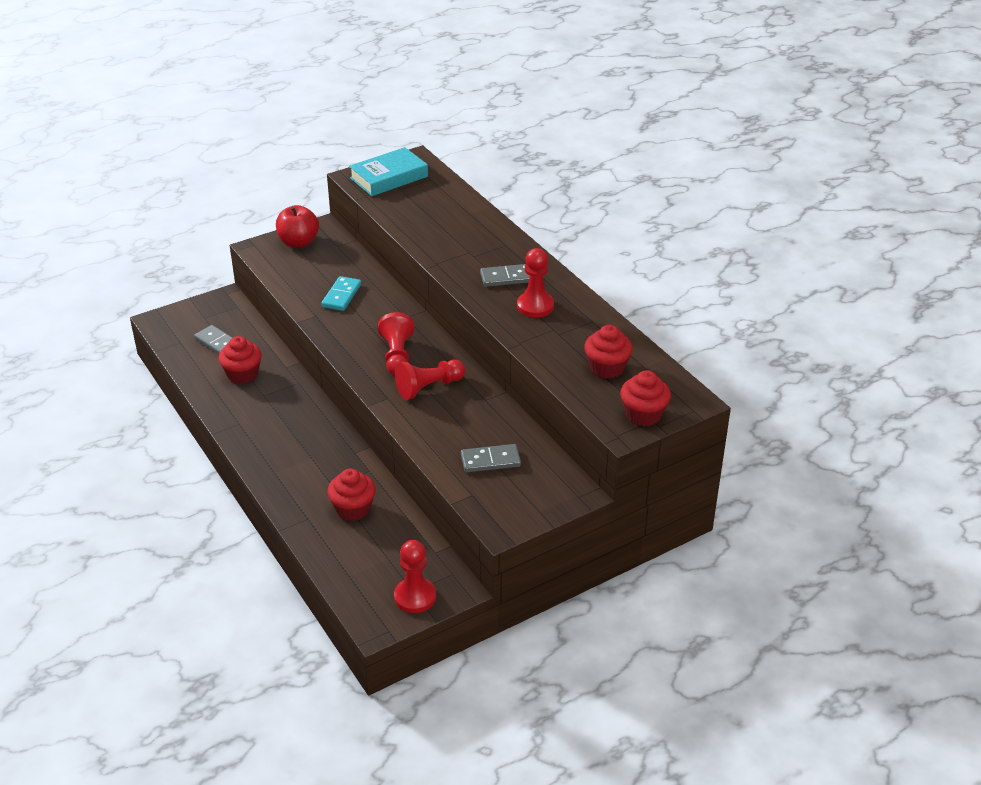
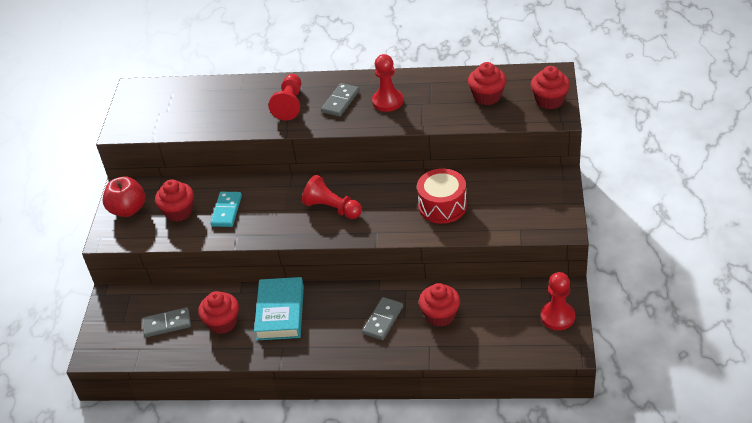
camera: 50 degrees left, 5 degrees up
turquoise domino [321,276,361,311] -> turquoise domino turned 45 degrees clockwise [210,192,242,227]
turquoise book [349,147,428,196] -> turquoise book moved to [254,277,304,340]
red pawn [395,359,465,400] -> red pawn moved to [268,74,301,120]
grey domino [461,444,521,472] -> grey domino moved to [362,297,403,340]
none -> red cupcake [155,179,194,222]
none -> red drum [417,168,467,224]

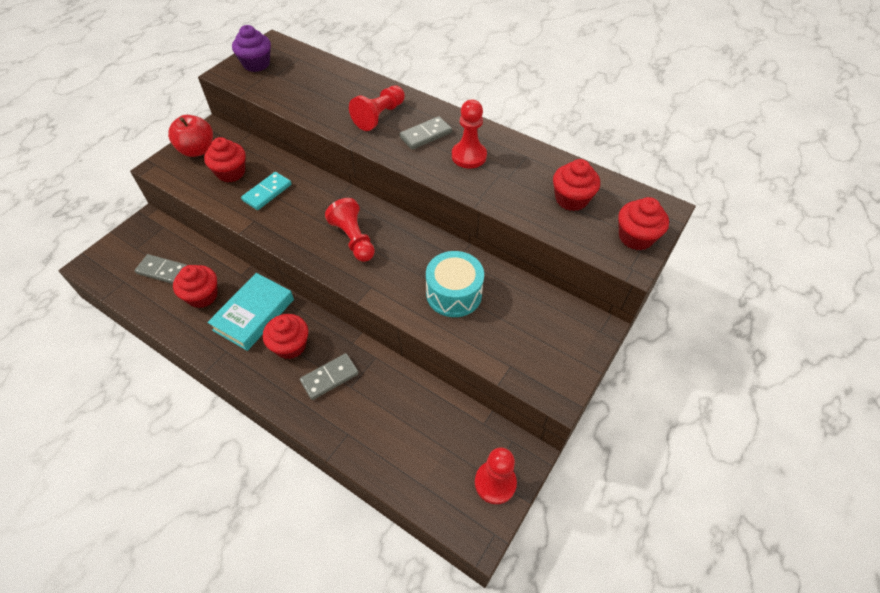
camera: 25 degrees right, 10 degrees up
red drum [417,168,467,224] -> turquoise drum [426,251,484,317]
red cupcake [419,283,460,327] -> red cupcake moved to [263,314,308,359]
none -> purple cupcake [232,25,271,72]

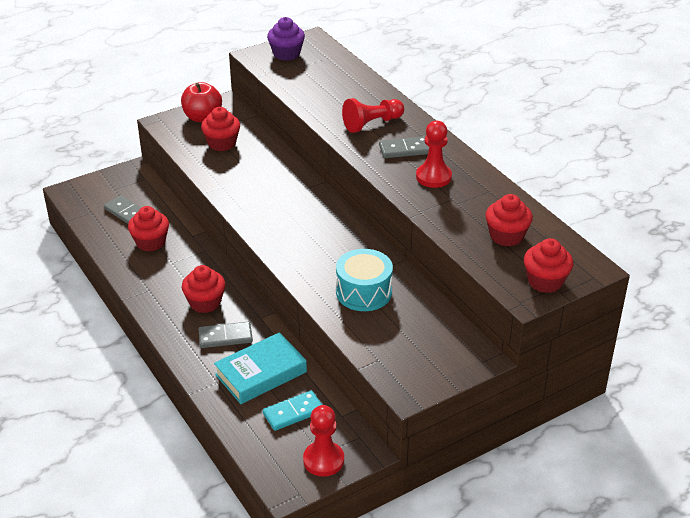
camera: 25 degrees right, 15 degrees down
turquoise book [207,273,294,351] -> turquoise book moved to [214,332,307,404]
turquoise domino [241,172,292,210] -> turquoise domino moved to [263,391,322,431]
red pawn [325,198,375,262] -> none

